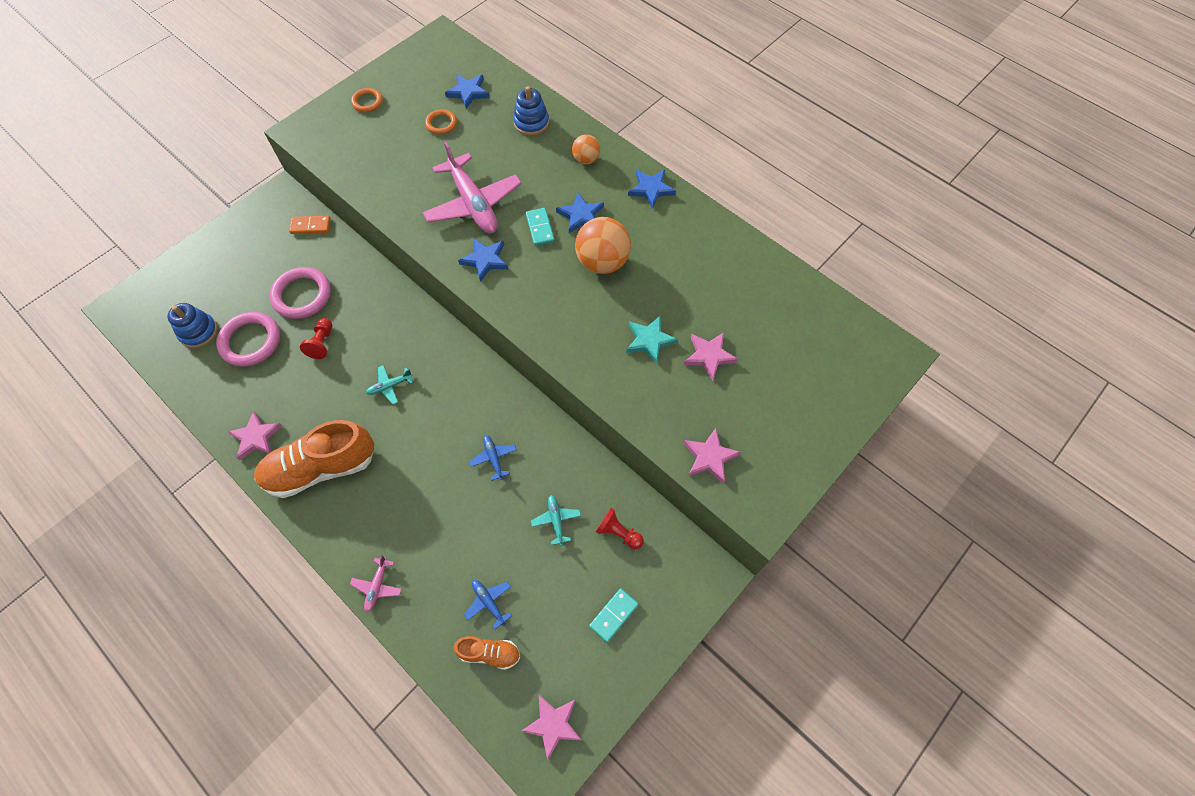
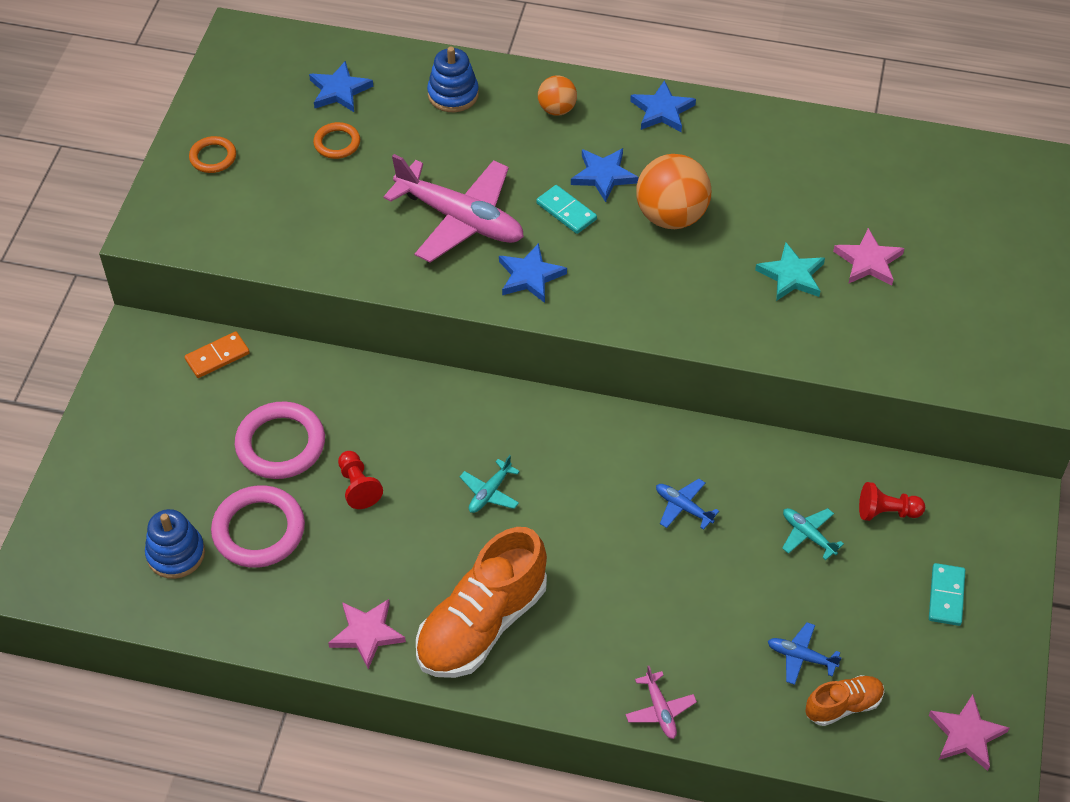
camera: 30 degrees left, 10 degrees down
pink star [684,428,741,484] -> none

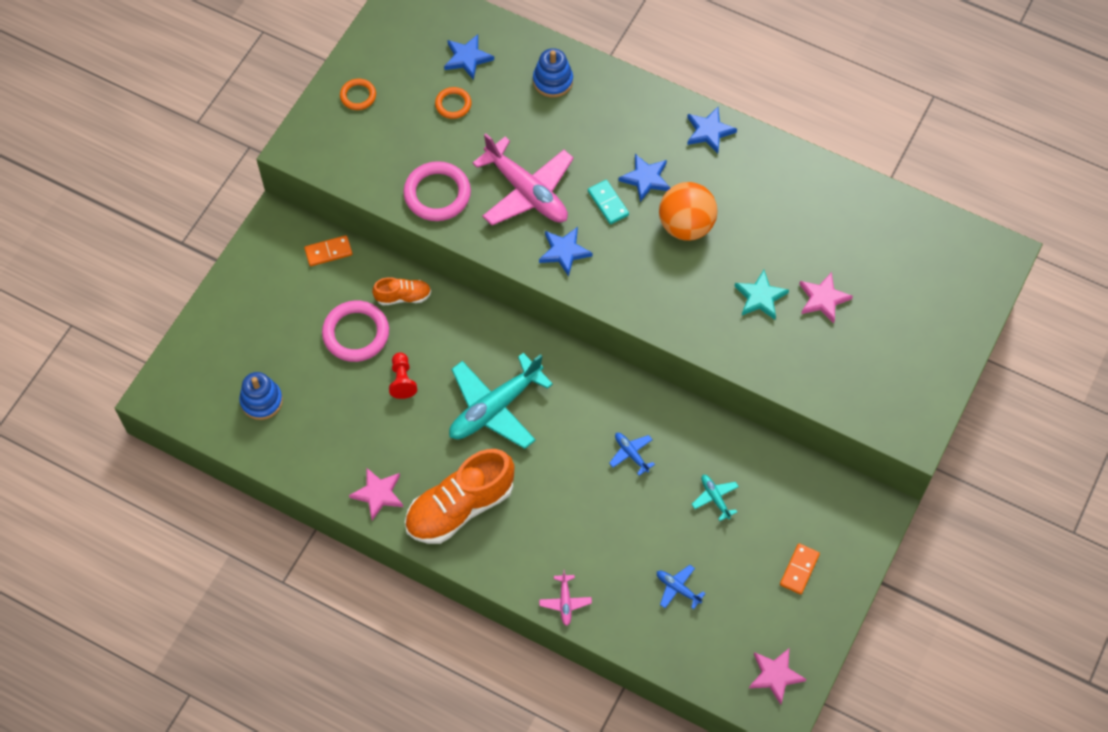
camera: 15 degrees right, 10 degrees up
pink ring [211,485,305,568] -> pink ring moved to [403,161,471,221]
turquoise plane [460,455,520,513] -> turquoise plane [449,353,553,449], size x2.29
orange ball [538,75,577,116] -> none
orange shoe [805,675,884,726] -> orange shoe moved to [372,277,431,306]
red pawn [859,482,925,521] -> none
turquoise domino [929,563,965,626] -> orange domino [780,543,820,594]

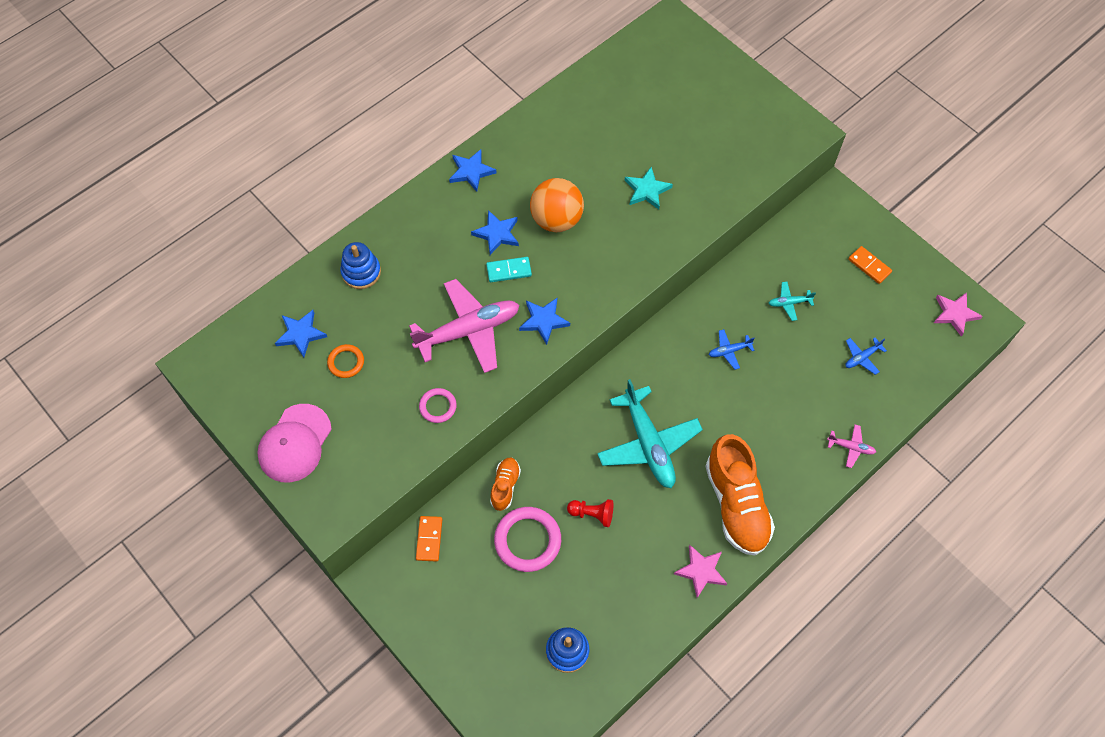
camera: 70 degrees left, 0 degrees up
orange ring [340,79,376,110] -> pink cap [257,404,332,482]
pink ring [403,161,471,221] -> pink ring [419,388,457,423], size x0.56
pink star [799,272,853,323] -> none

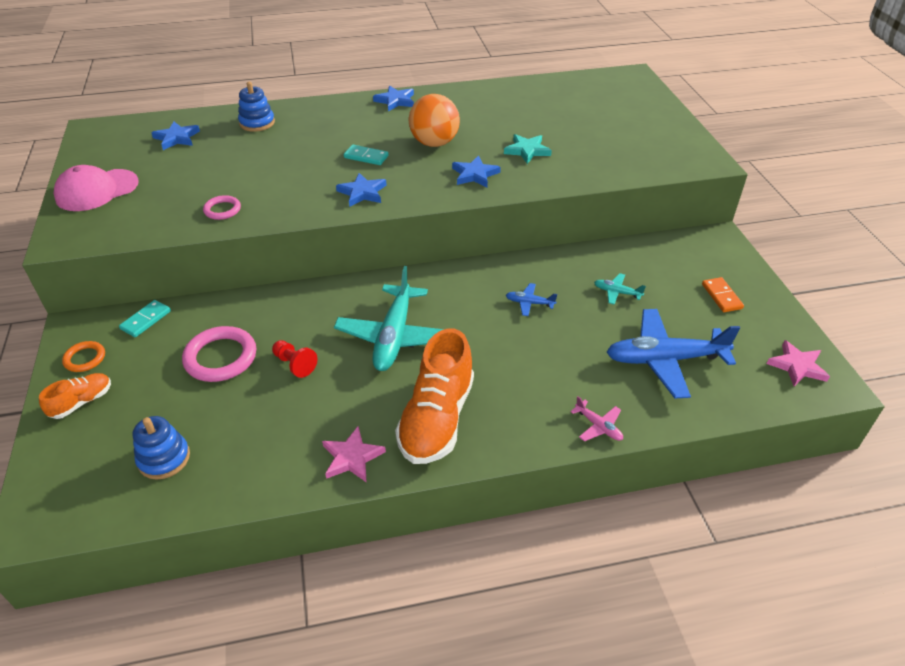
camera: 30 degrees right, 20 degrees down
orange ring [327,344,364,378] -> orange ring moved to [62,341,105,372]
pink plane [409,279,519,373] -> none
orange domino [416,516,442,562] -> turquoise domino [119,300,171,337]
blue star [471,210,519,255] -> blue star moved to [452,155,501,187]
orange shoe [490,458,521,511] -> orange shoe moved to [39,373,111,419]
blue plane [845,338,887,375] -> blue plane [607,309,740,398], size x2.29

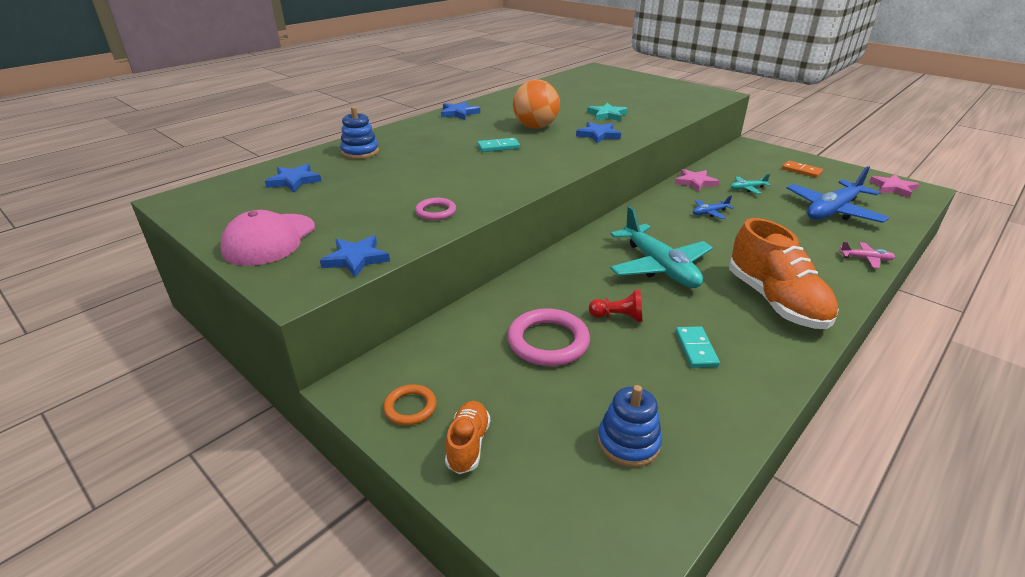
camera: 35 degrees left, 10 degrees down
turquoise domino [119,300,171,337] -> turquoise domino moved to [676,326,720,368]
pink star [322,426,386,482] -> pink star moved to [675,169,719,192]
blue star [336,173,387,207] -> blue star moved to [320,235,390,278]

